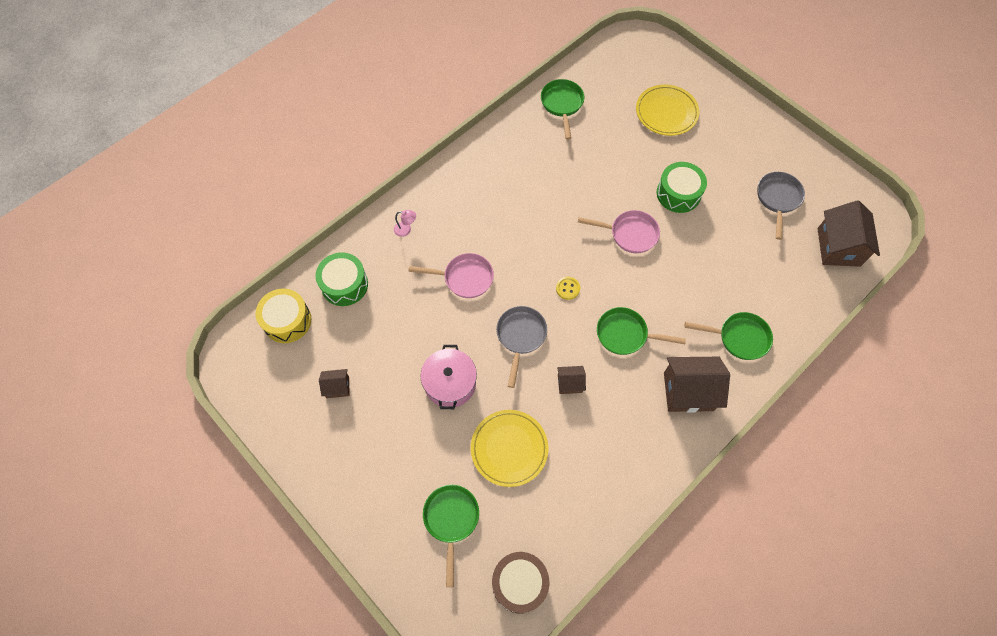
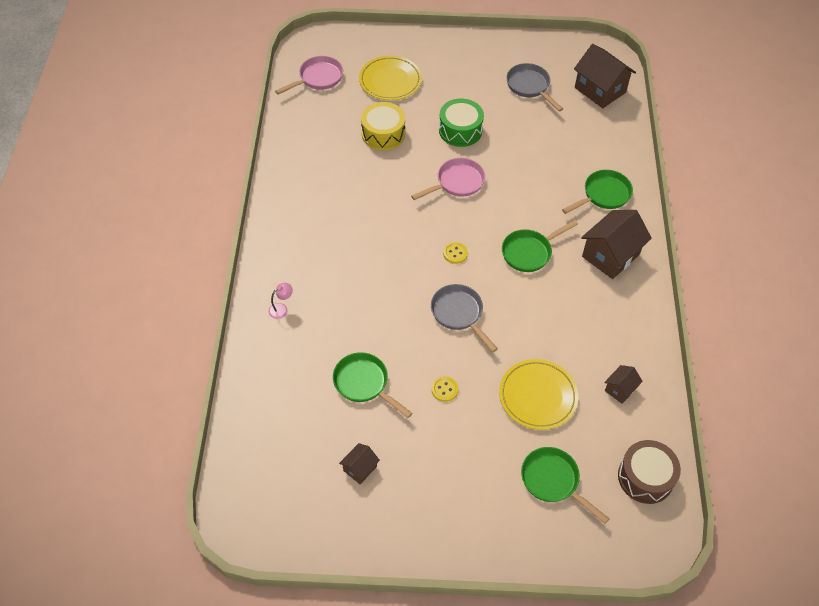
camera: 45 degrees left, 10 degrees down
yellow drum [256,289,311,343] -> yellow drum moved to [361,102,405,150]
green drum [315,253,368,306] -> none
pink pan [408,253,494,298] -> pink pan moved to [275,56,343,94]
pink pot [421,345,477,409] -> yellow button [431,376,458,402]
green pan [541,79,584,140] -> green pan moved to [333,352,412,418]
brown house [557,366,586,394] -> brown house moved to [604,365,643,404]

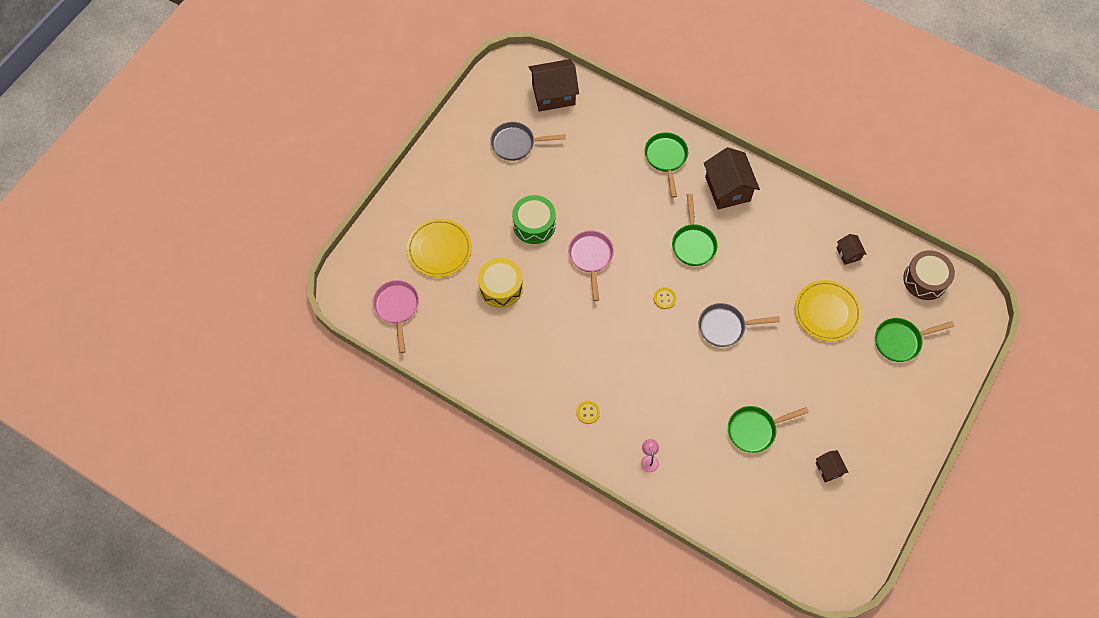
camera: 60 degrees left, 10 degrees up
yellow button [431,376,458,402] -> yellow button moved to [576,401,600,424]

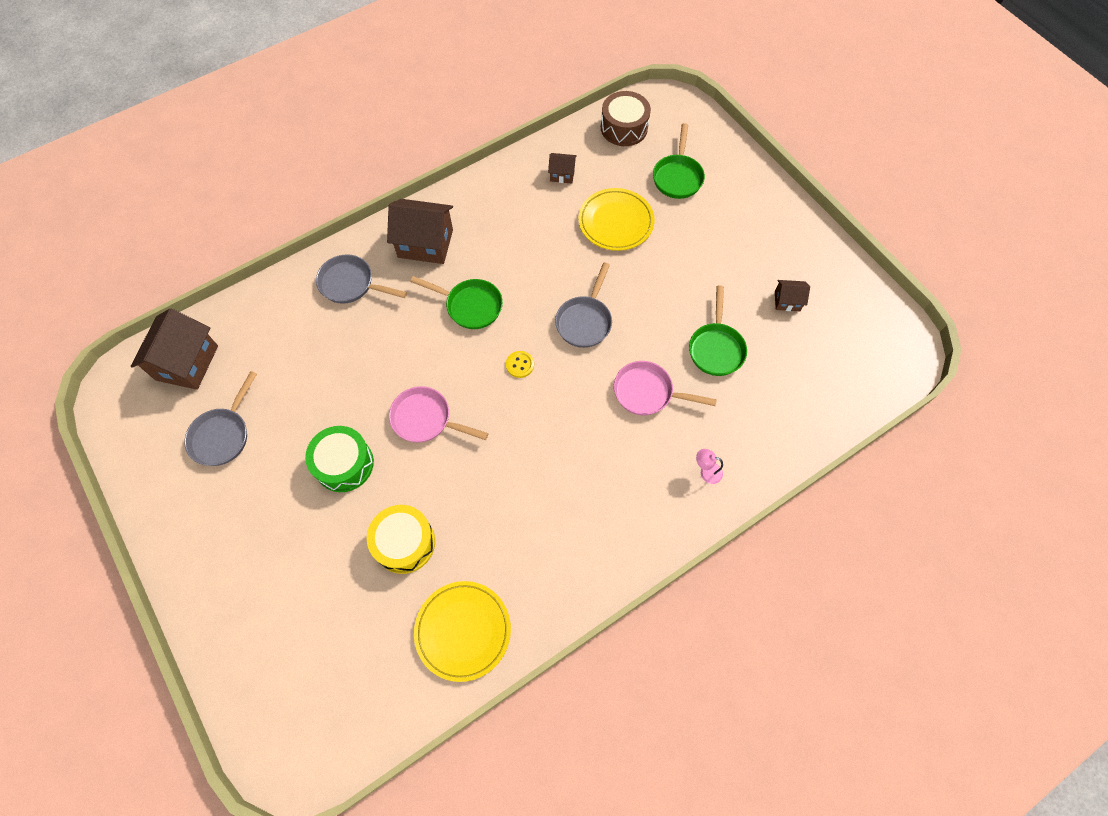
camera: 65 degrees left, 0 degrees up
pink pan [373,280,419,353] -> pink pan moved to [614,361,717,415]
yellow plate [407,219,472,277] -> yellow plate moved to [414,581,511,682]
yellow button [576,401,600,424] -> none
green pan [645,132,688,198] -> grey pan [316,254,407,304]

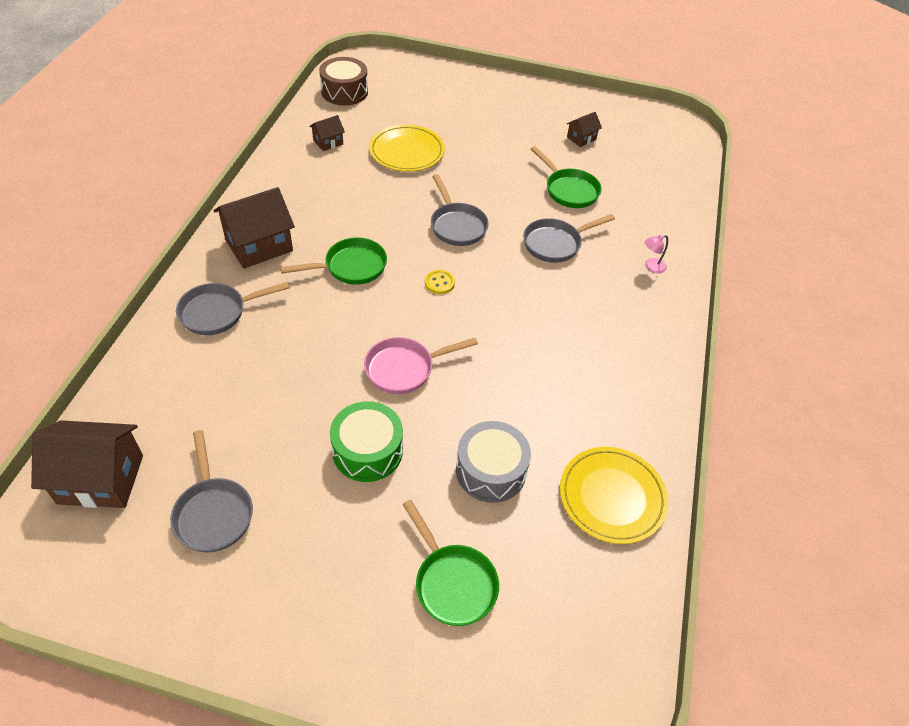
camera: 45 degrees left, 15 degrees down
brown house [131,308,218,390] -> brown house turned 60 degrees counterclockwise [31,420,143,508]
yellow drum [367,505,435,574] -> grey drum [456,421,531,503]
pink pan [614,361,717,415] -> grey pan [523,214,615,263]
green pan [653,123,705,199] -> green pan moved to [402,500,499,626]

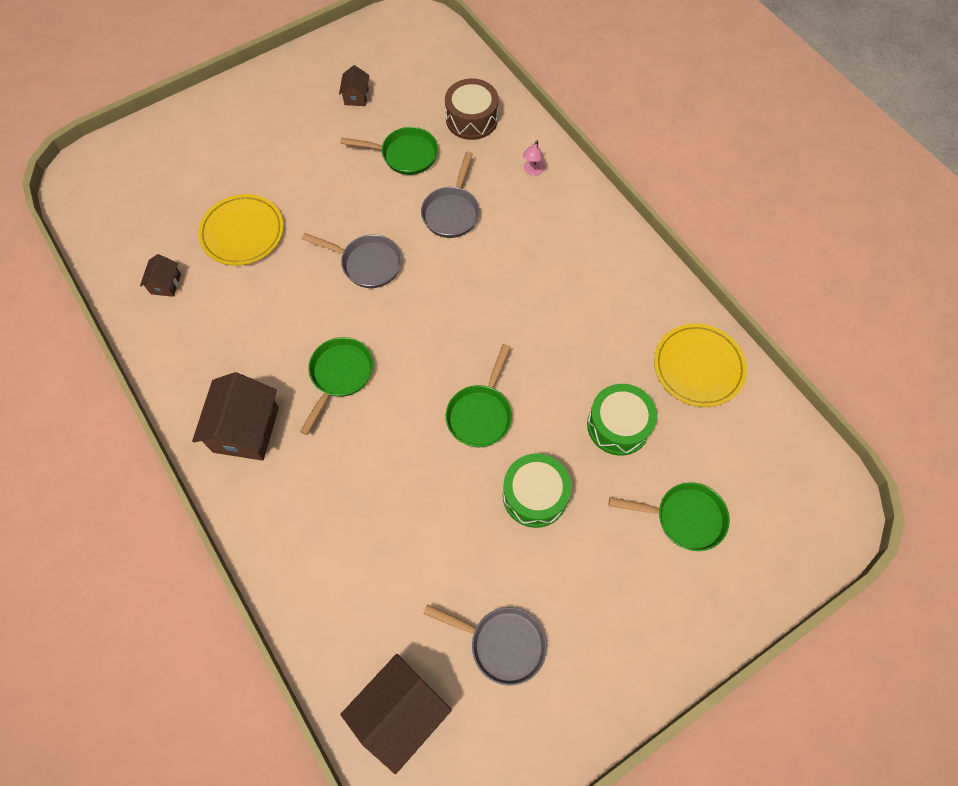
camera: 45 degrees left, 15 degrees up
grey pan [176,282,289,335] -> none
brown drum [319,57,368,105] -> brown drum moved to [445,78,499,140]
pink pan [364,337,478,394] -> green pan [446,344,512,447]
yellow button [425,270,455,294] -> none
grey drum [456,421,531,503] -> green drum [587,384,657,456]

